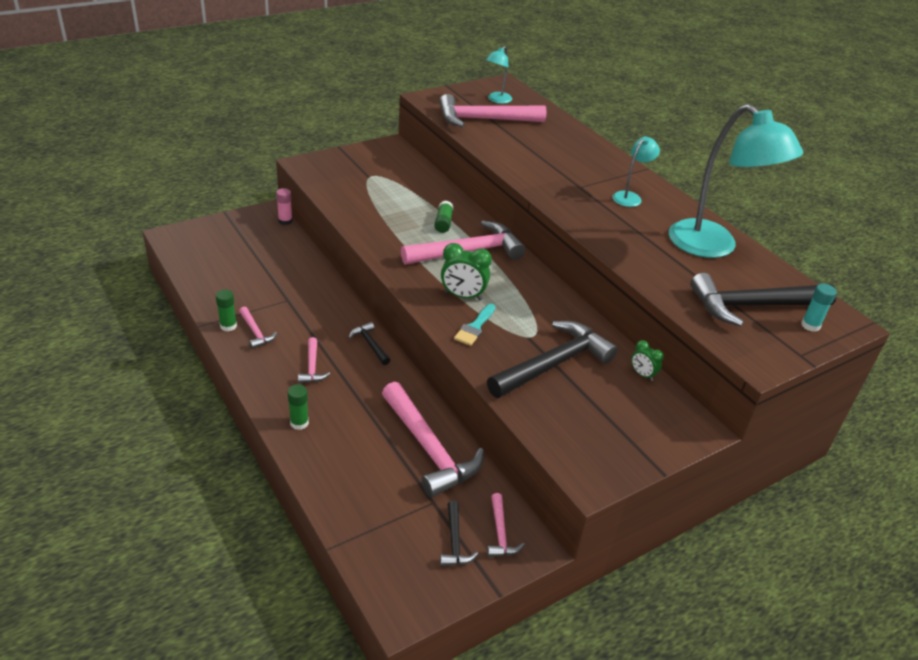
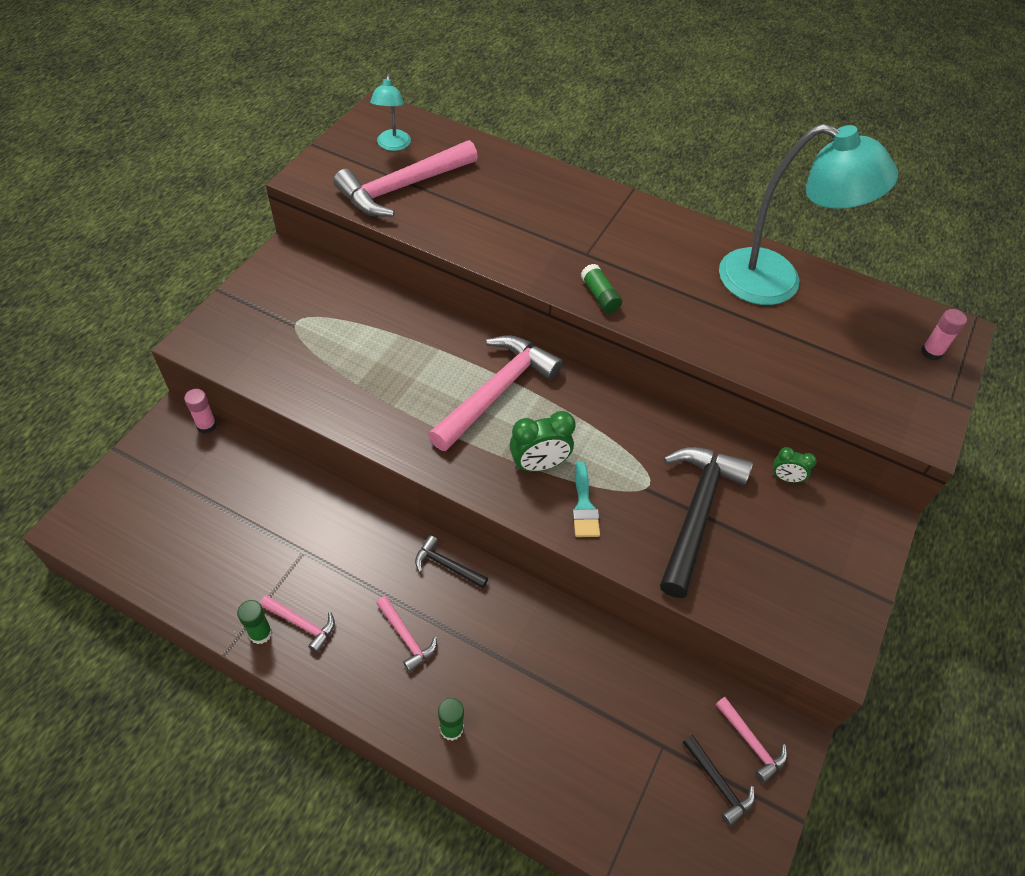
camera: 30 degrees left, 15 degrees up
pink hammer [382,382,484,498] -> none
green glue stick [434,201,453,233] -> green glue stick moved to [581,264,622,313]
turquoise lamp [612,136,660,207] -> none
black hammer [690,273,837,327] -> none
turquoise glue stick [801,284,837,332] -> pink glue stick [921,309,967,361]

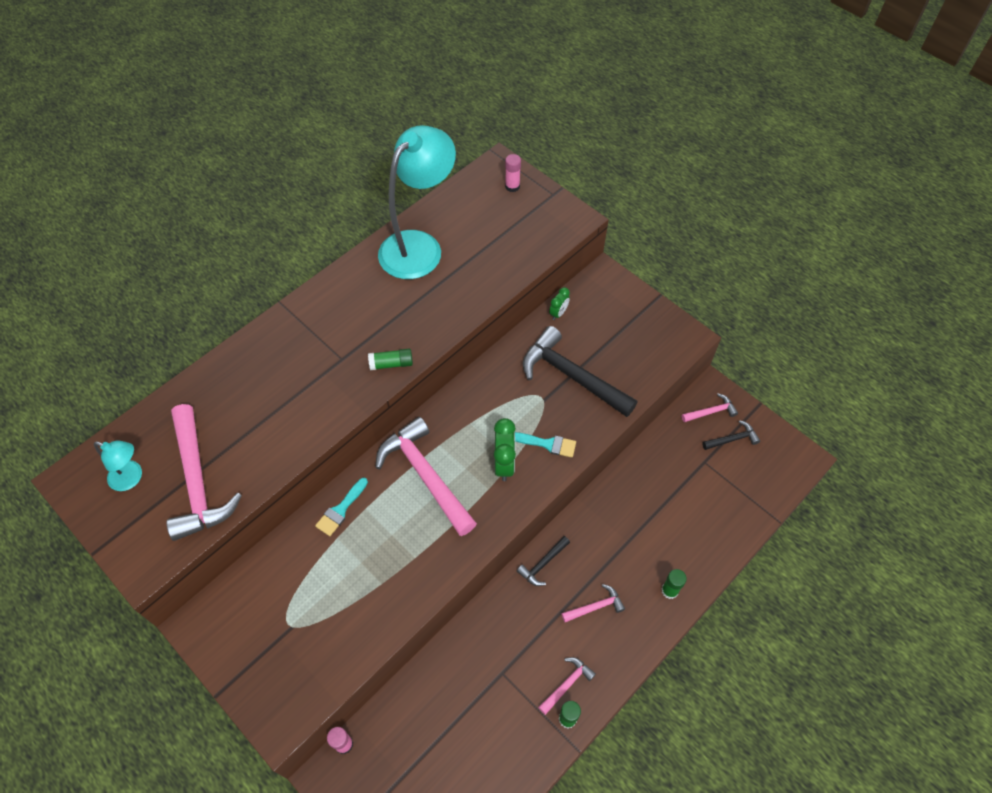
camera: 70 degrees left, 5 degrees up
none -> turquoise brush [315,478,368,536]

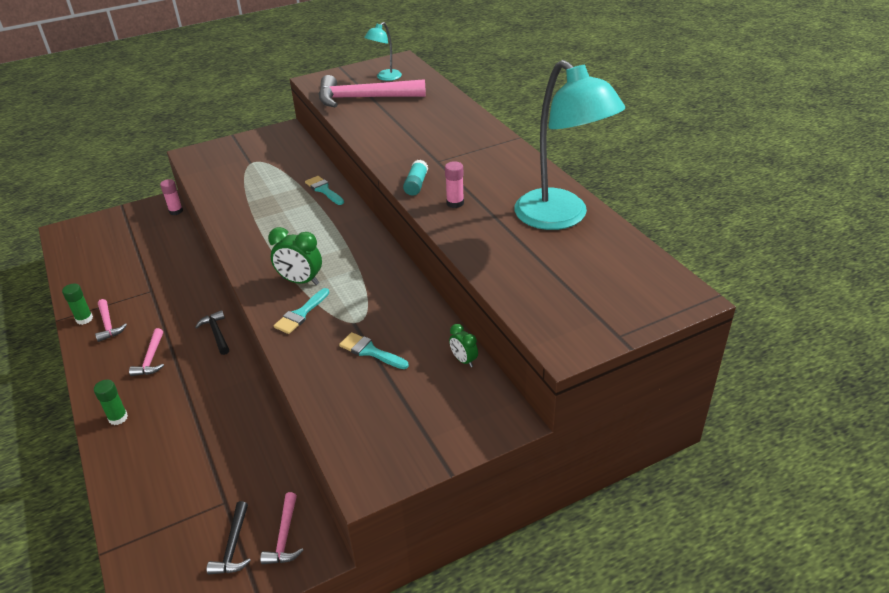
camera: 110 degrees right, 20 degrees down
green glue stick [368,349,413,370] -> turquoise glue stick [403,160,428,196]
pink hammer [375,417,477,536] -> none
pink glue stick [505,154,521,192] -> pink glue stick moved to [445,161,464,208]
black hammer [523,326,637,417] -> turquoise brush [339,332,409,369]

